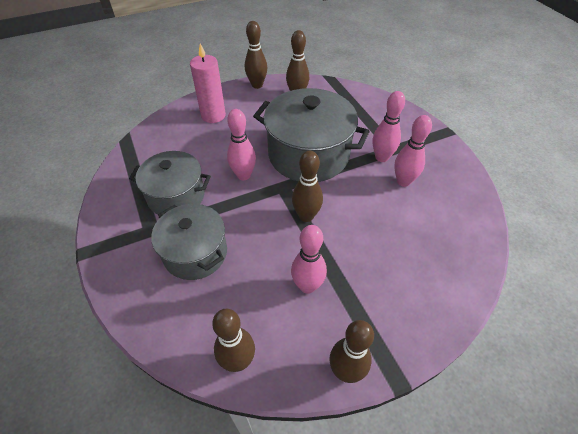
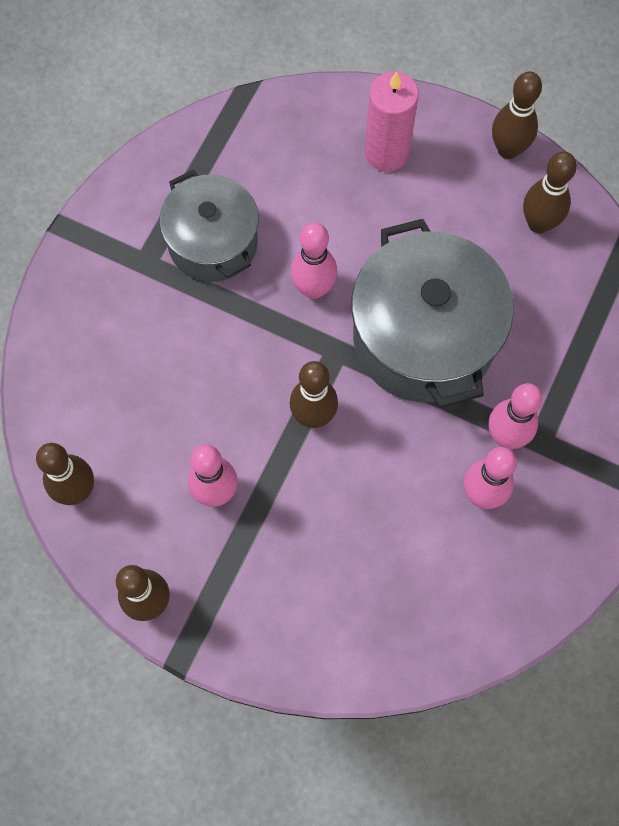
camera: 50 degrees right, 20 degrees up
grey pot [151,204,227,280] -> none

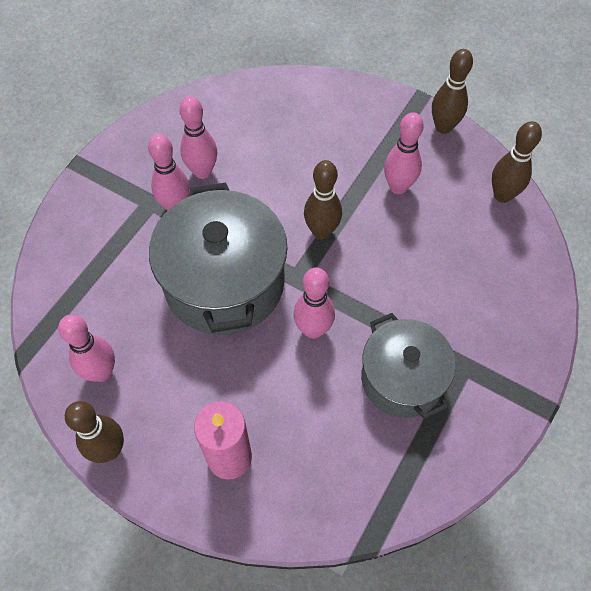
camera: 175 degrees left, 10 degrees down
brown bowling pin [523,152,577,233] -> pink bowling pin [58,315,115,382]

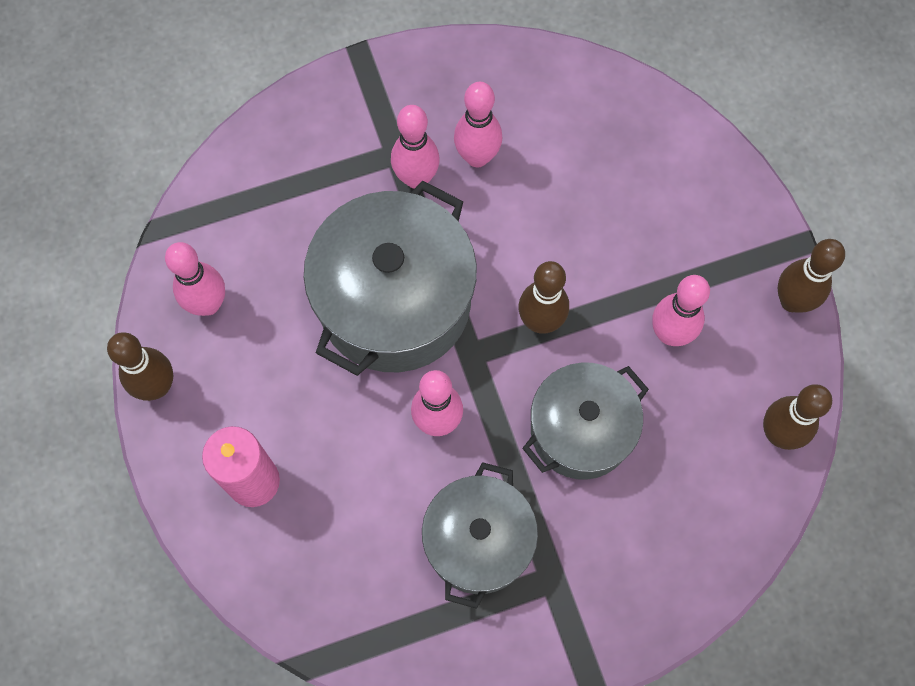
camera: 40 degrees right, 10 degrees up
none -> grey pot [522,362,649,480]

